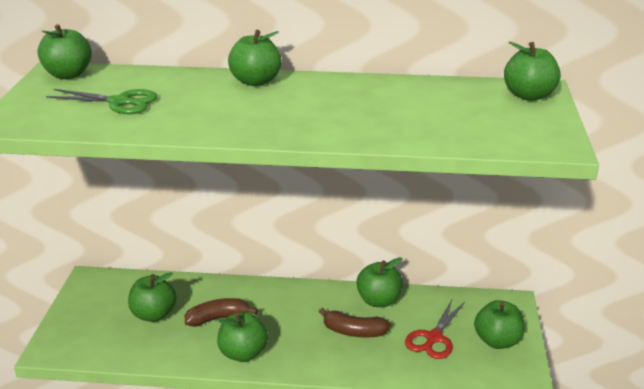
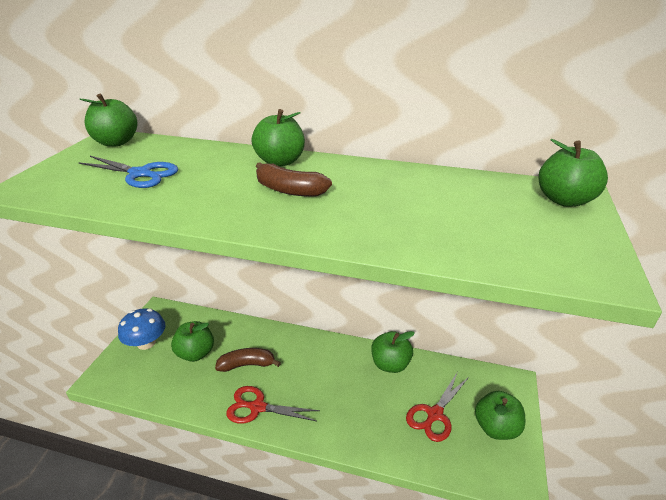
camera: 10 degrees right, 5 degrees up
green scissors [46,89,157,114] -> blue scissors [78,156,178,188]
green apple [217,312,268,362] -> red scissors [226,386,320,424]
brown banana [319,308,391,337] -> brown banana moved to [256,162,332,197]
none -> blue mushroom [118,308,166,350]

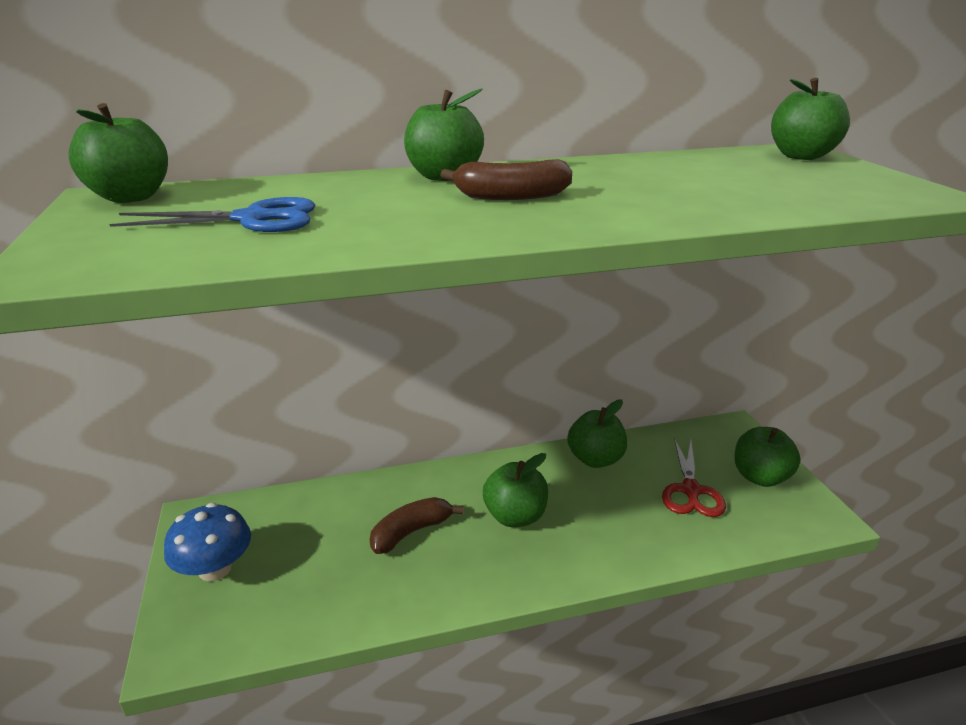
camera: 30 degrees left, 5 degrees down
green apple [171,321,214,362] -> green apple moved to [483,453,548,527]
red scissors [226,386,320,424] -> none

